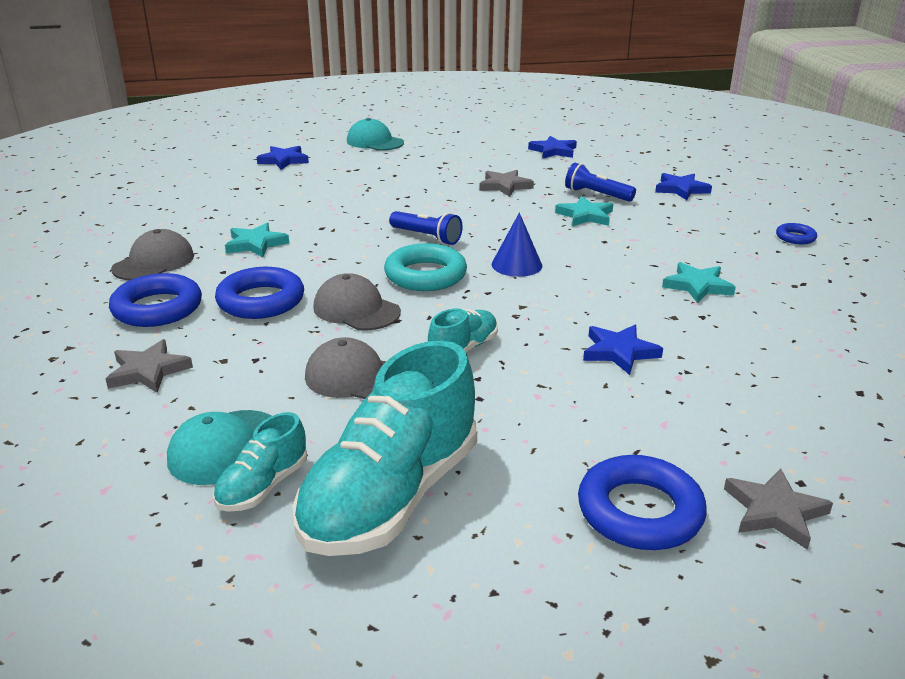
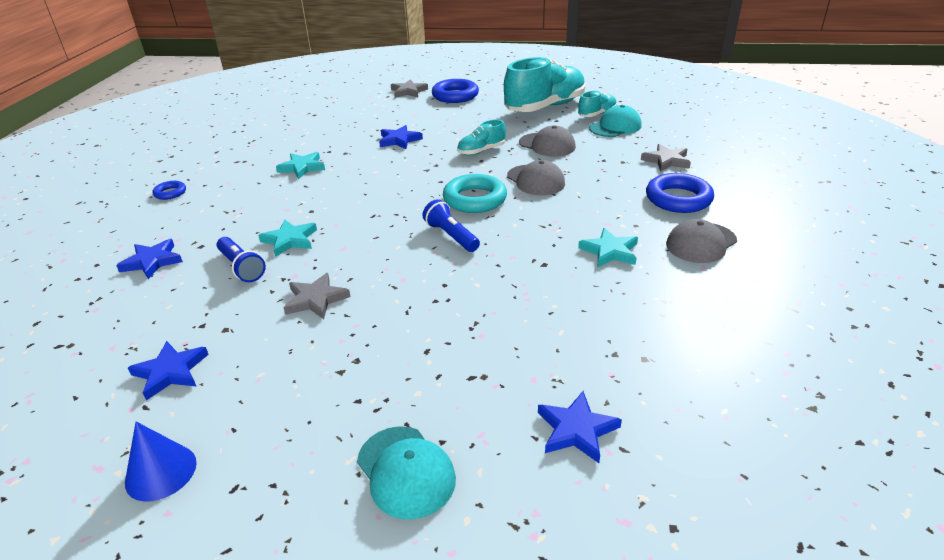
camera: 160 degrees left, 5 degrees up
blue ring [215,267,304,319] -> none
blue cone [492,212,542,277] -> blue cone moved to [125,422,197,501]

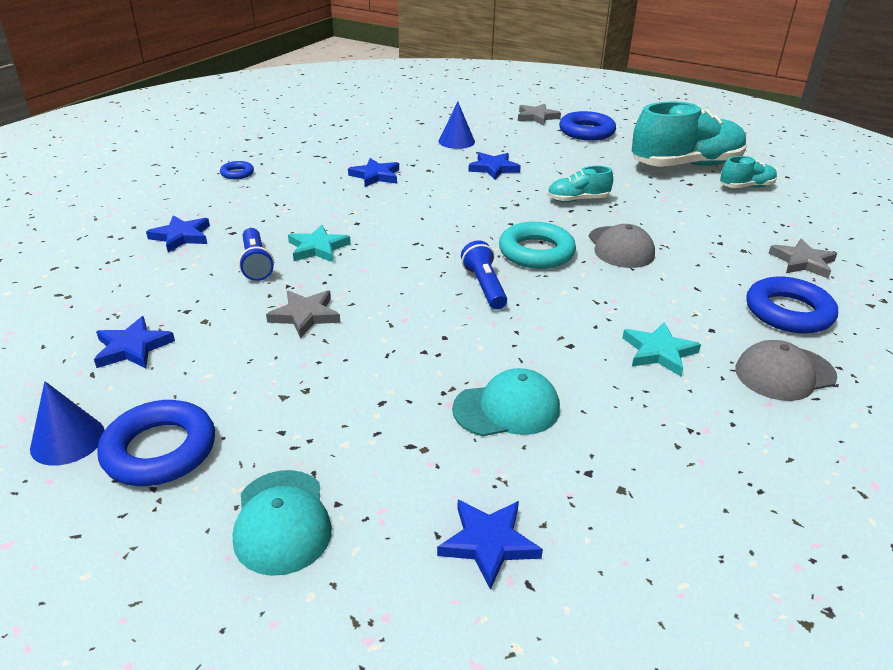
camera: 20 degrees right, 0 degrees up
turquoise star [276,152,325,179] -> blue star [348,158,399,187]
grey cap [519,126,576,157] -> none
turquoise cap [589,105,642,137] -> turquoise cap moved to [452,368,560,436]
none -> blue ring [97,400,215,486]
none -> blue cone [438,102,475,149]

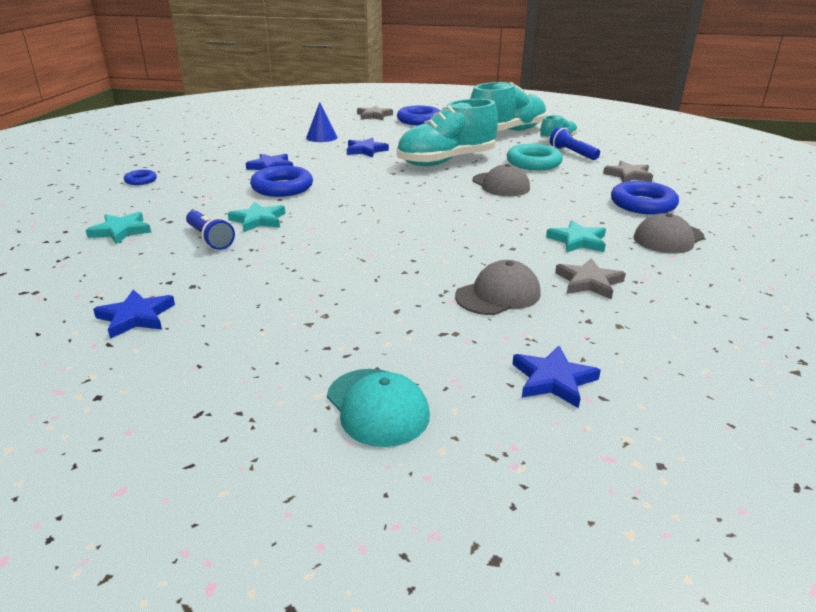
camera: 20 degrees left, 5 degrees down
blue cone [30,381,105,466] -> none
blue ring [97,400,215,486] -> blue ring moved to [250,166,313,197]
blue star [146,215,210,253] -> turquoise star [86,212,151,244]
grey star [266,290,341,338] -> grey star moved to [555,258,626,300]
turquoise cap [452,368,560,436] -> grey cap [455,260,541,315]
blue flashlight [461,241,507,310] -> blue flashlight moved to [550,127,600,160]
turquoise ring [499,222,576,269] -> turquoise ring moved to [507,144,563,170]
turquoise shoe [547,166,613,202] -> turquoise shoe [397,99,498,166], size x2.10

